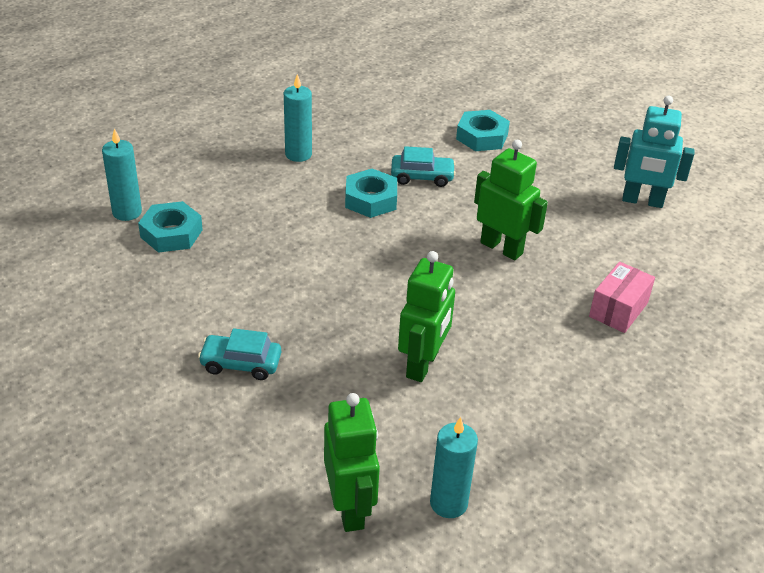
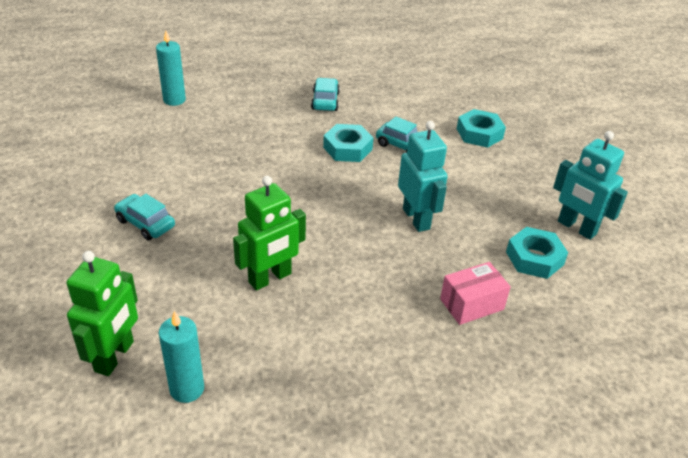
camera: 30 degrees right, 0 degrees up
turquoise nut [138,201,203,253] -> turquoise nut moved to [506,227,568,279]
turquoise candle [284,74,312,162] -> turquoise car [311,78,340,111]
green robot [474,140,548,260] -> turquoise robot [398,121,448,232]

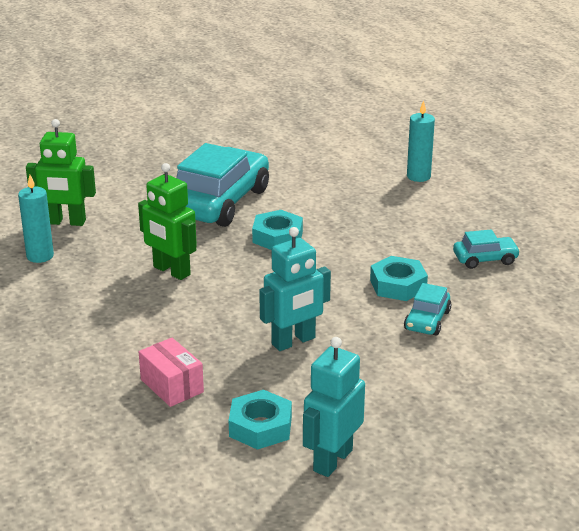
camera: 80 degrees right, 10 degrees down
turquoise car [114,194,175,240] -> turquoise car [176,143,269,227], size x2.15
turquoise nut [457,109,506,148] -> turquoise nut moved to [252,210,303,250]

